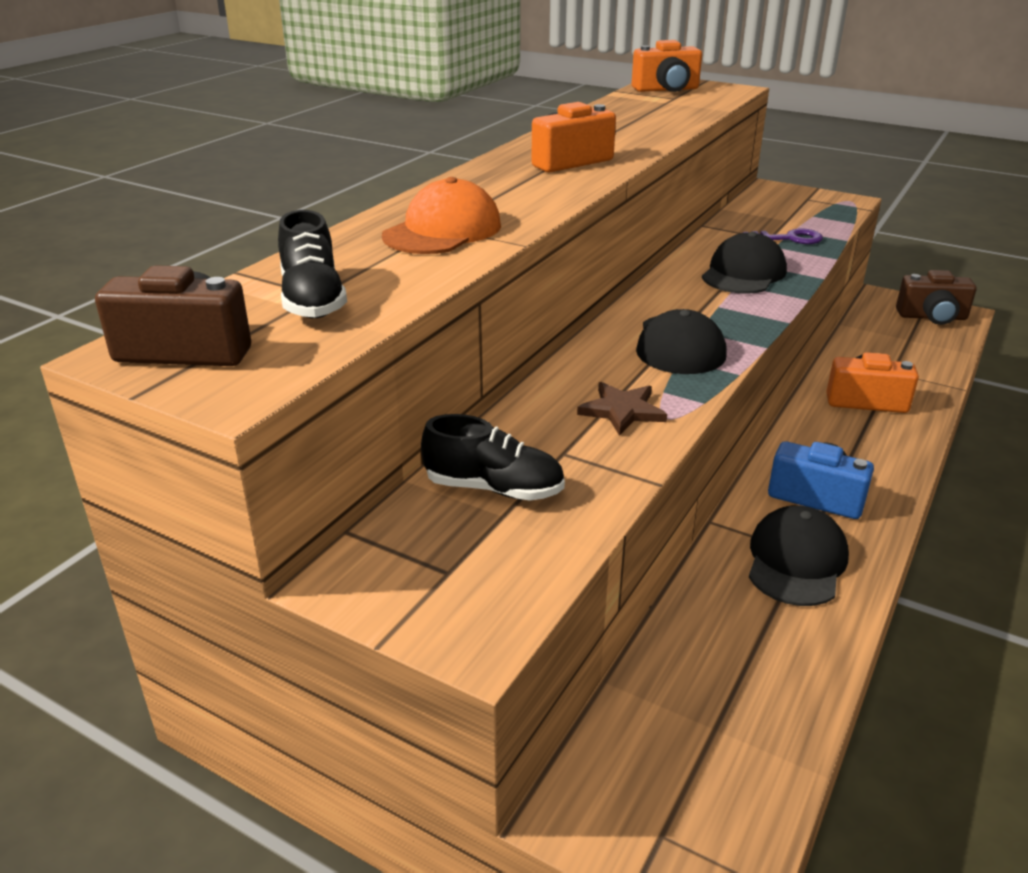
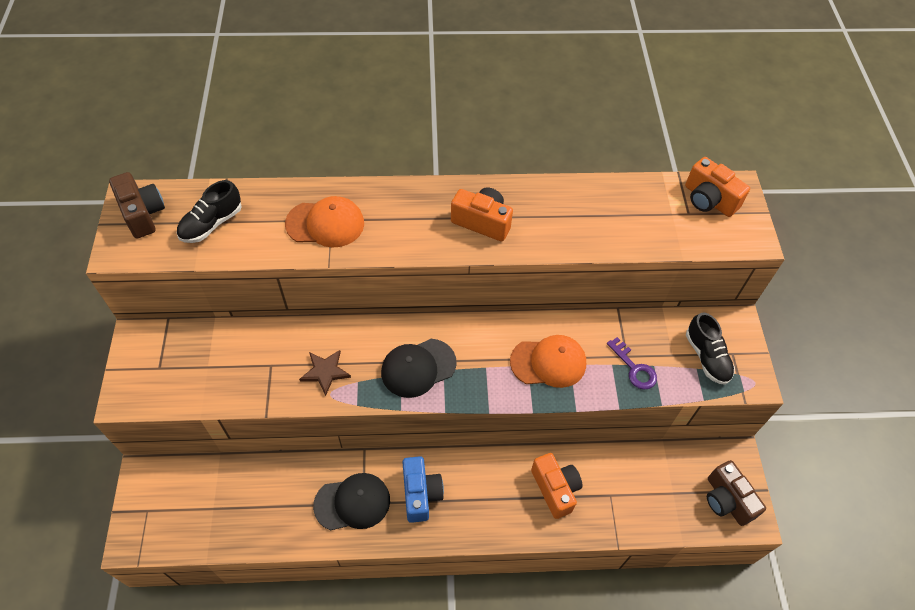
camera: 55 degrees right, 25 degrees up
black shoe [421,414,565,501] -> black shoe moved to [686,313,735,385]
black cap [702,232,787,294] -> orange cap [510,335,586,388]

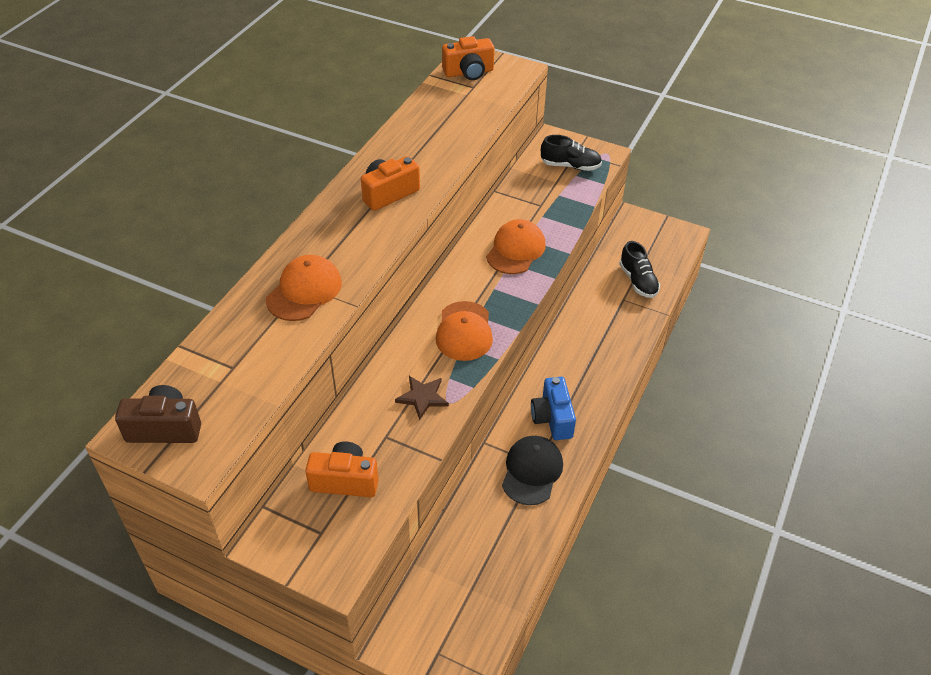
camera: 60 degrees left, 10 degrees down
black shoe [177,180,242,243] -> black shoe moved to [619,241,660,298]
black cap [381,339,457,398] -> orange cap [436,301,493,361]
blue camera [402,456,444,523] -> blue camera turned 120 degrees counterclockwise [531,377,576,440]
orange camera [531,453,582,519] -> orange camera moved to [305,441,379,497]
purple key [607,337,657,390] -> none
brown camera [707,460,766,526] -> none

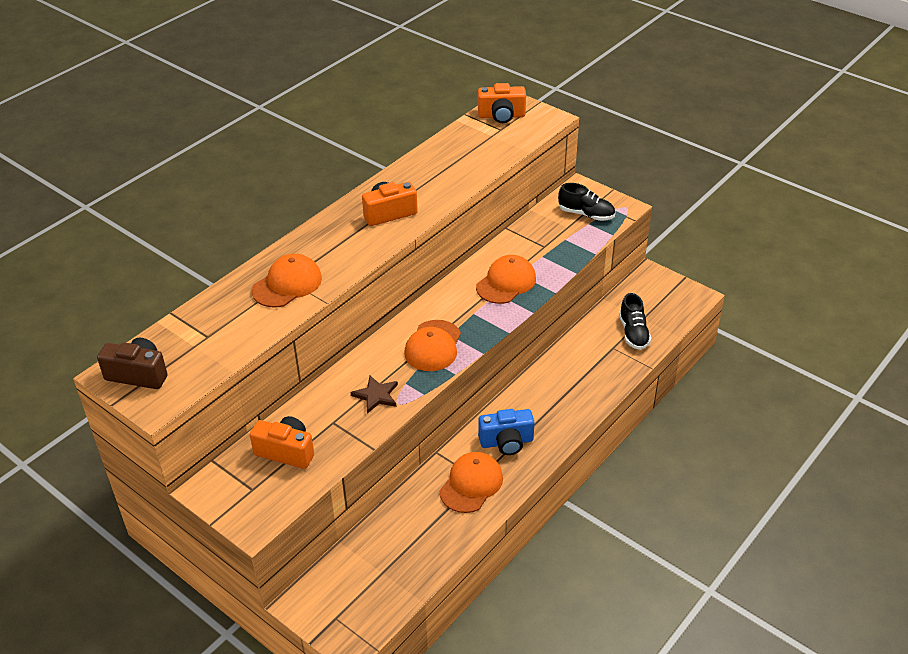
camera: 15 degrees right, 5 degrees down
black cap [502,436,563,505] -> orange cap [440,452,503,513]
blue camera [531,377,576,440] -> blue camera turned 105 degrees counterclockwise [478,409,534,455]

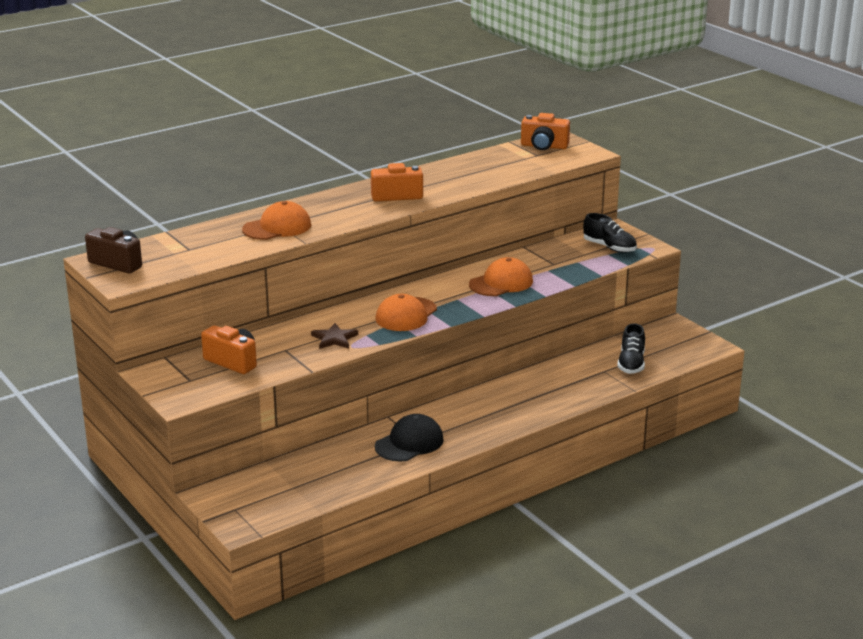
camera: 15 degrees right, 15 degrees down
orange cap [440,452,503,513] -> black cap [375,414,444,462]
blue camera [478,409,534,455] -> none

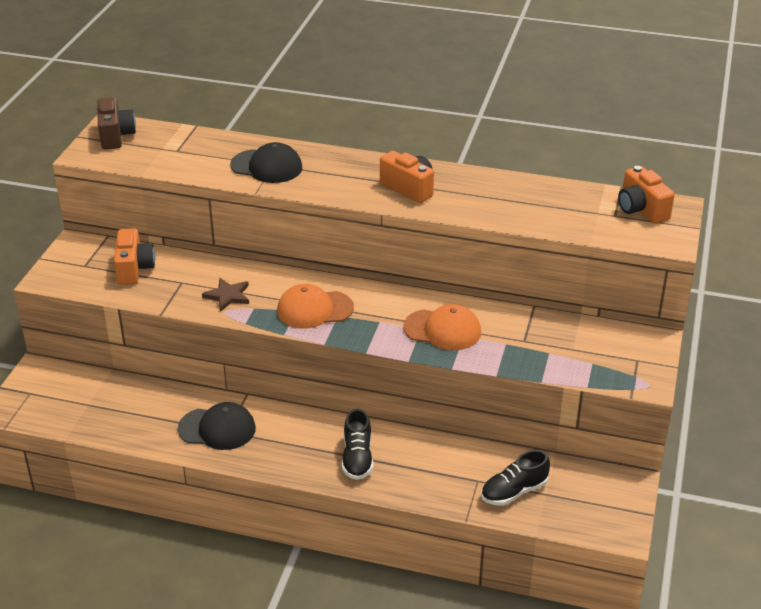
camera: 50 degrees right, 10 degrees up
orange cap [242,201,311,240] -> black cap [230,142,302,183]
black shoe [583,213,637,253] -> black shoe moved to [342,408,373,480]

